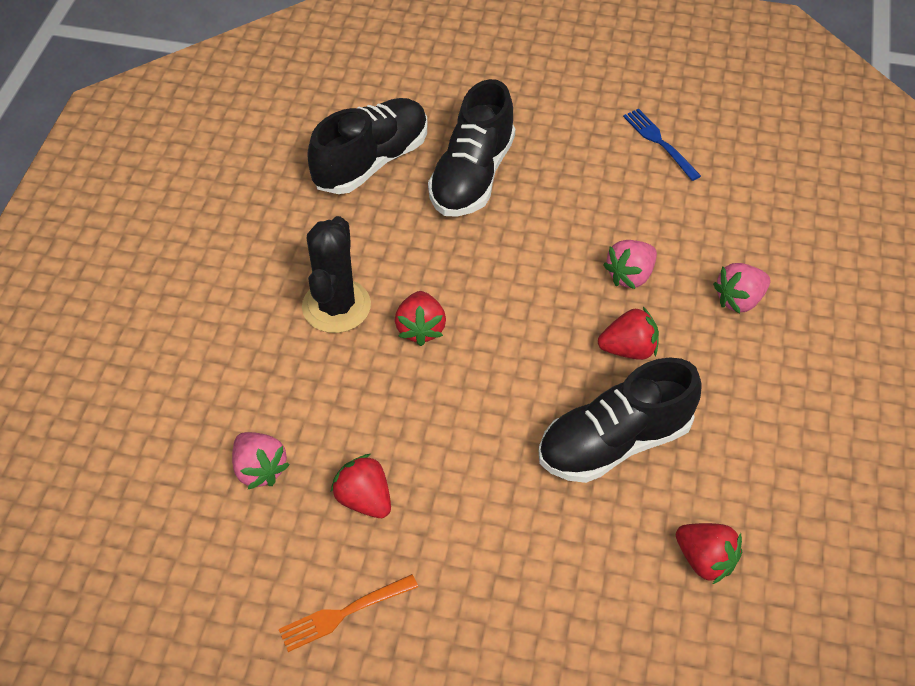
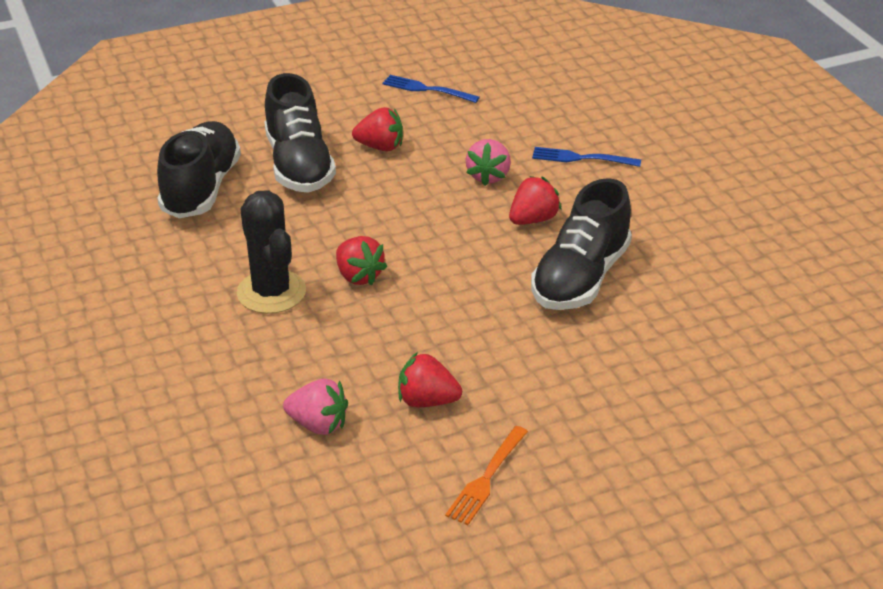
camera: 35 degrees left, 15 degrees down
red strawberry [676,523,742,584] -> red strawberry moved to [352,107,403,151]
pink strawberry [713,263,770,314] -> blue fork [532,147,641,167]

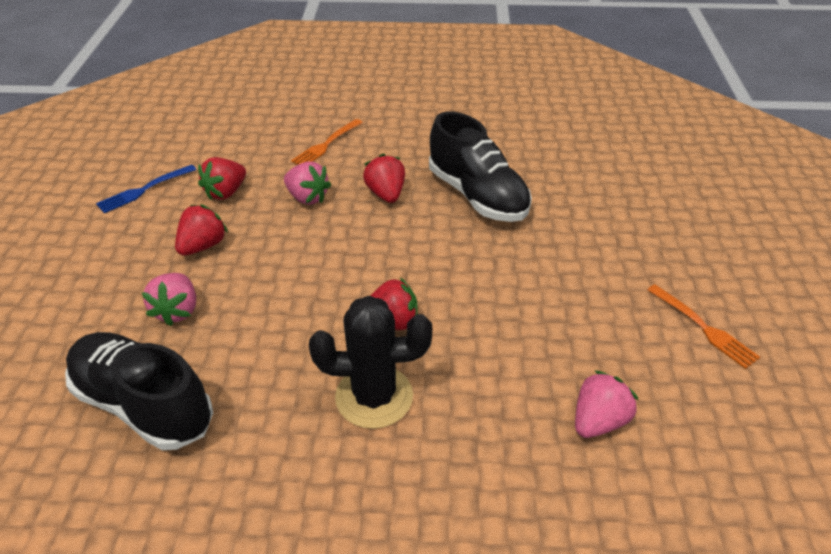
camera: 65 degrees left, 5 degrees up
black shoe [264,73,336,193] -> pink strawberry [142,273,196,326]
red strawberry [398,352,462,407] -> red strawberry moved to [198,157,246,200]
blue fork [532,147,641,167] -> orange fork [291,119,363,165]

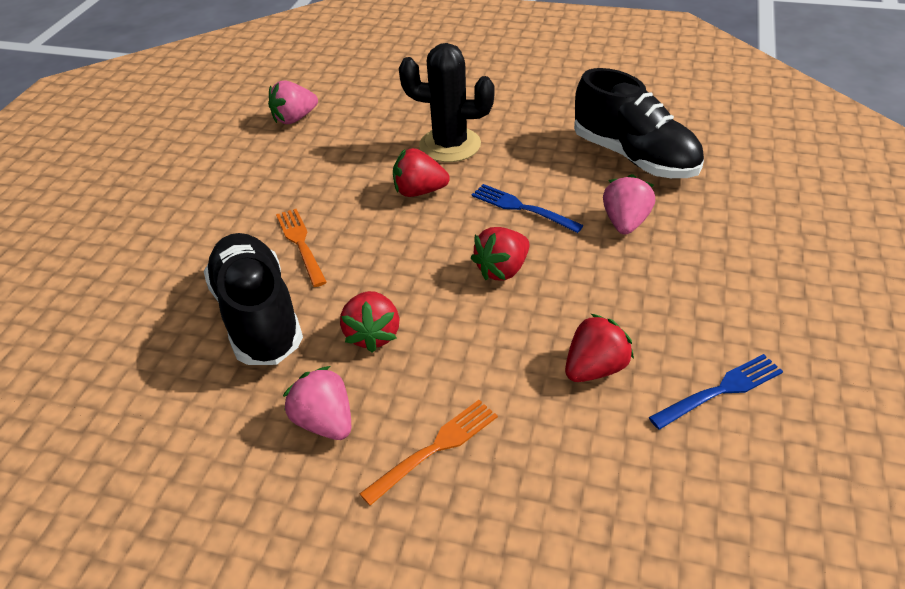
camera: 165 degrees left, 0 degrees up
red strawberry [175,204,228,256] -> red strawberry moved to [471,227,530,281]
pink strawberry [284,162,331,205] -> pink strawberry moved to [283,366,351,440]
orange fork [647,284,760,369] -> orange fork moved to [276,209,327,287]
none -> blue fork [472,184,584,233]

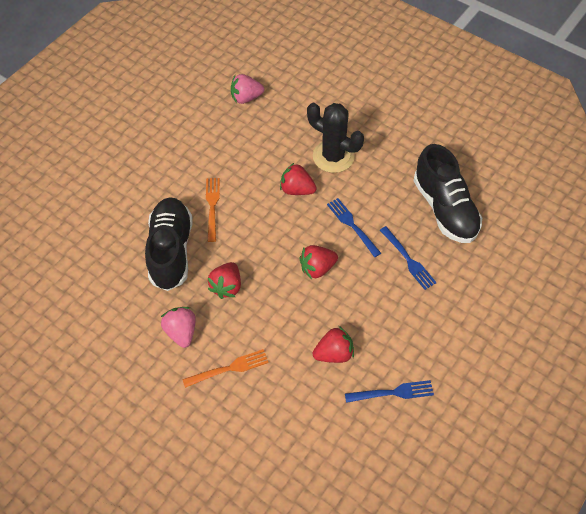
camera: 20 degrees right, 15 degrees up
pink strawberry [603,174,655,235] -> blue fork [380,226,437,290]

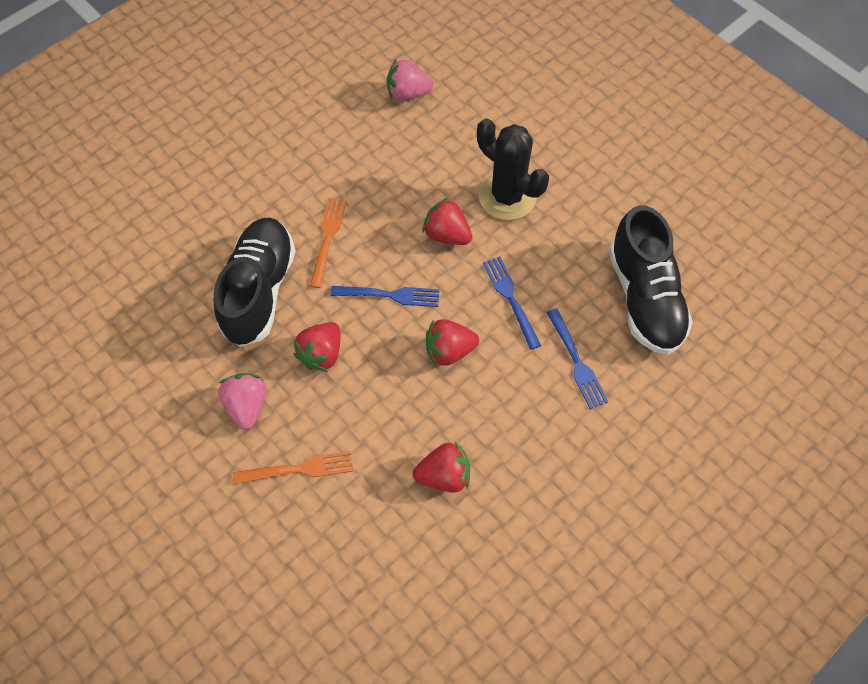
camera: 10 degrees right, 5 degrees up
blue fork [345,380,434,403] -> blue fork moved to [331,286,439,307]

